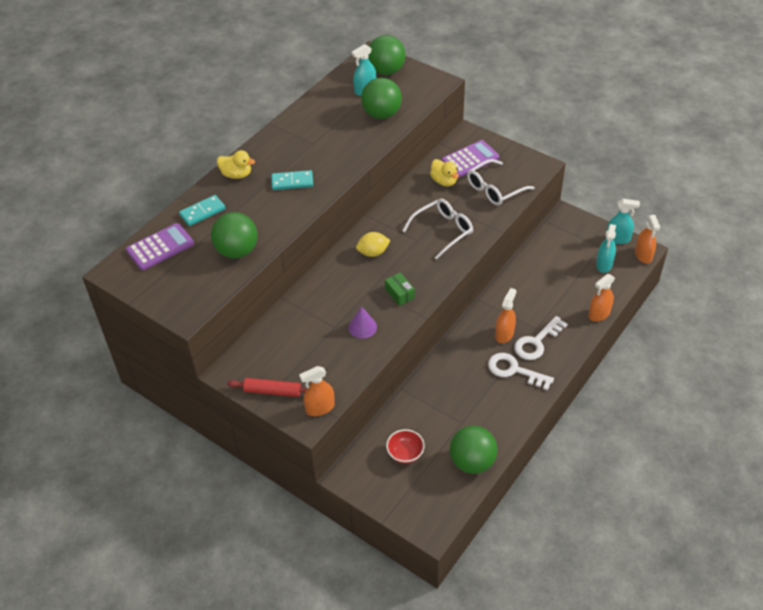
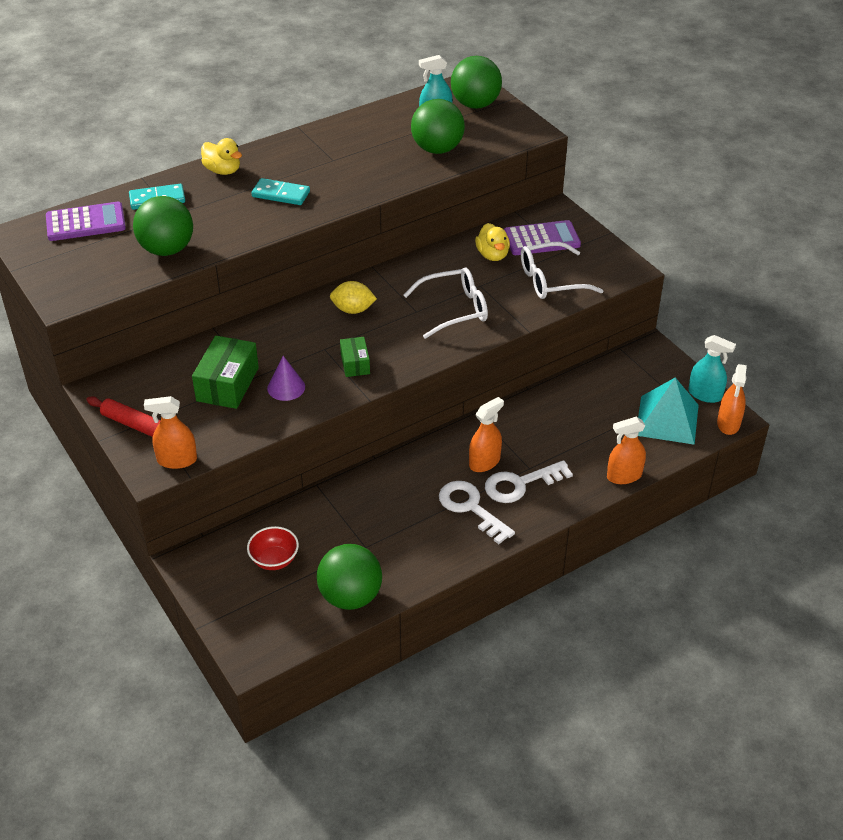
camera: 20 degrees right, 5 degrees down
turquoise spray bottle [596,224,616,273] -> turquoise pyramid [638,377,699,445]
none -> green box [192,336,259,409]

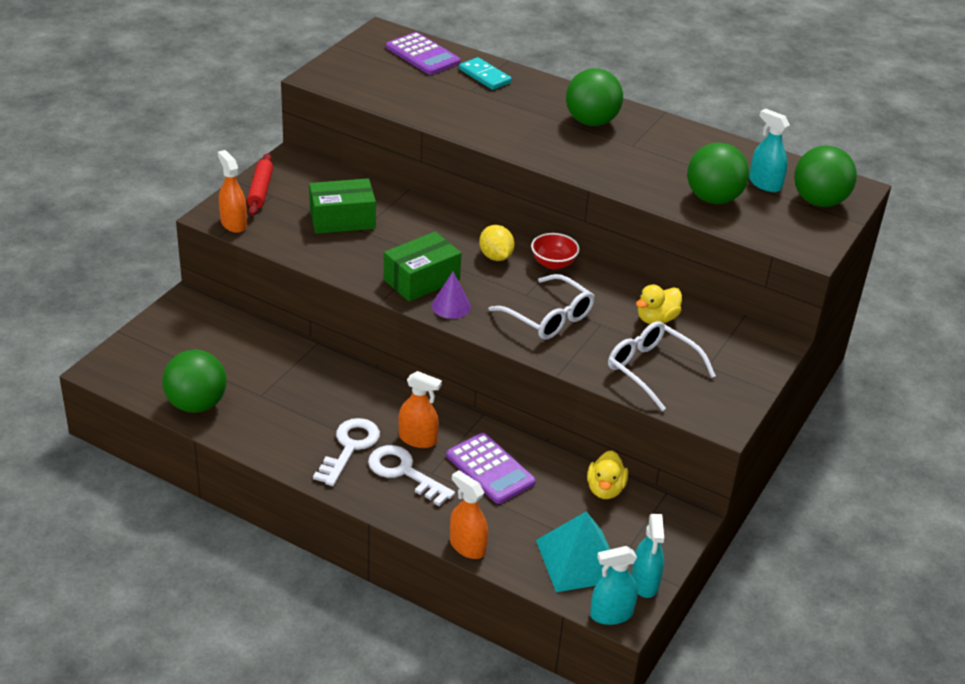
camera: 60 degrees right, 5 degrees down
green ball [133,196,193,256] -> green ball moved to [566,68,623,126]
yellow duck [201,138,242,175] -> yellow duck moved to [587,451,628,499]
red bowl [247,526,299,570] -> red bowl moved to [531,233,579,270]
turquoise domino [252,178,310,205] -> none
purple cone [267,356,305,401] -> purple cone moved to [432,272,471,319]
green box [340,337,370,377] -> green box [384,232,461,302], size x1.73
purple calculator [504,220,581,255] -> purple calculator moved to [446,433,536,504]
orange spray bottle [717,364,747,435] -> turquoise spray bottle [590,546,638,625]

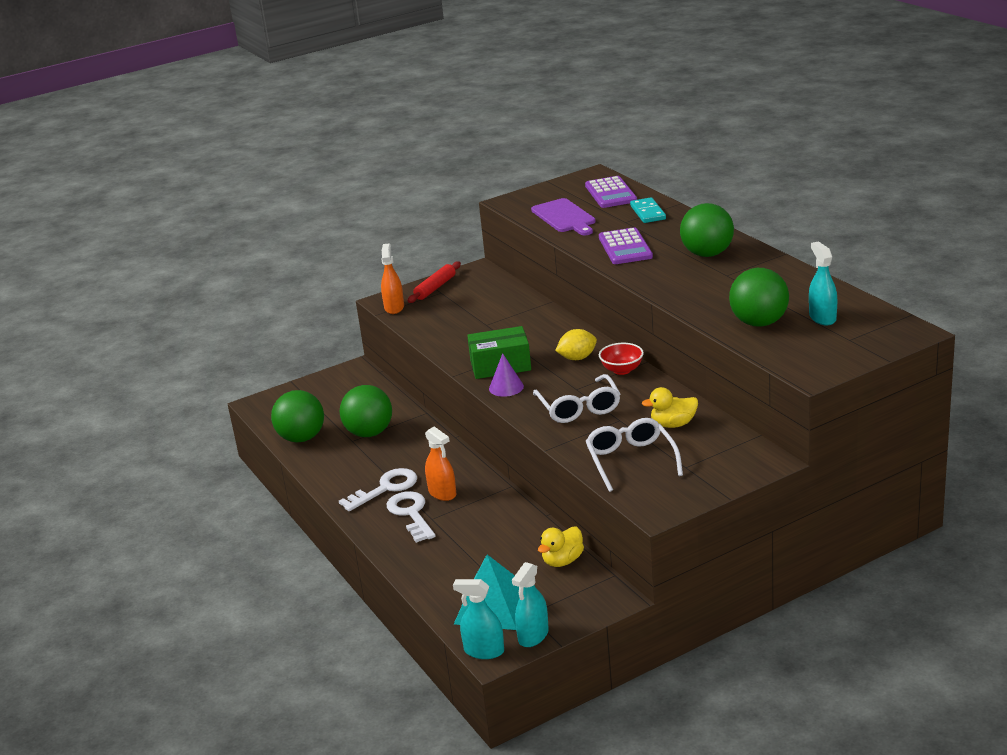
camera: 35 degrees right, 10 degrees down
green box [309,178,376,234] -> none
purple calculator [446,433,536,504] -> purple calculator moved to [599,227,653,264]
orange spray bottle [450,470,488,559] -> none
yellow lemon [479,225,515,261] -> yellow lemon turned 60 degrees clockwise [555,329,597,360]
green ball [794,146,857,207] -> green ball moved to [339,385,392,437]
none -> purple cutting board [531,198,596,235]

